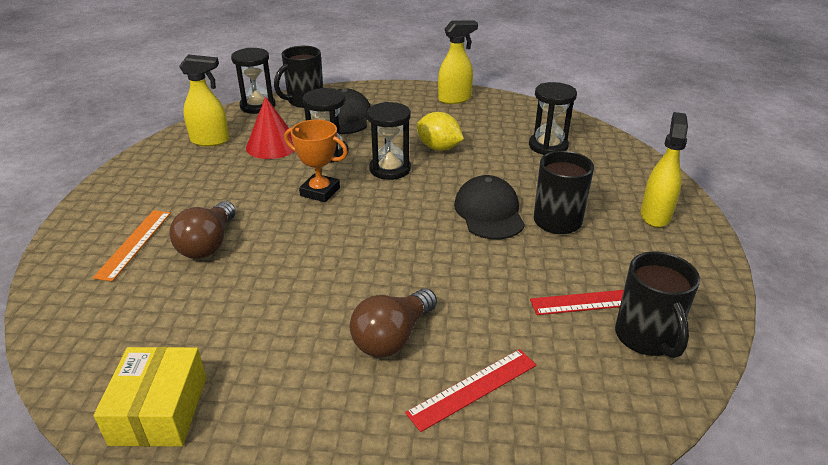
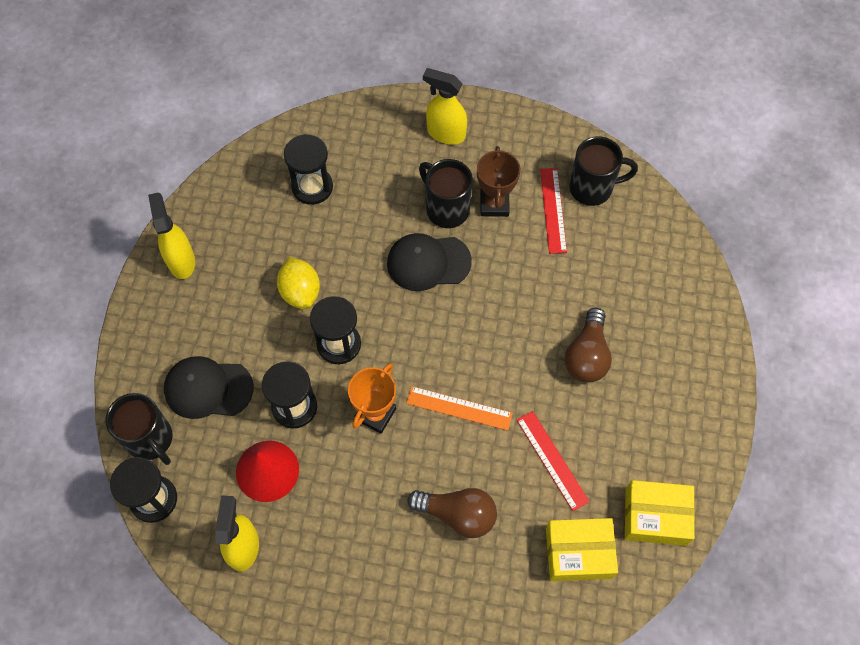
camera: 85 degrees left, 30 degrees up
orange ruler [93,210,171,281] -> orange ruler moved to [406,386,513,431]
brown light bulb [350,288,437,357] -> brown light bulb turned 60 degrees clockwise [565,308,612,383]
red ruler [405,349,537,432] -> red ruler moved to [517,411,590,511]
yellow lemon [417,112,464,151] -> yellow lemon turned 60 degrees counterclockwise [277,257,320,310]
none -> brown trophy [477,146,521,217]
none -> yellow box [546,518,618,581]

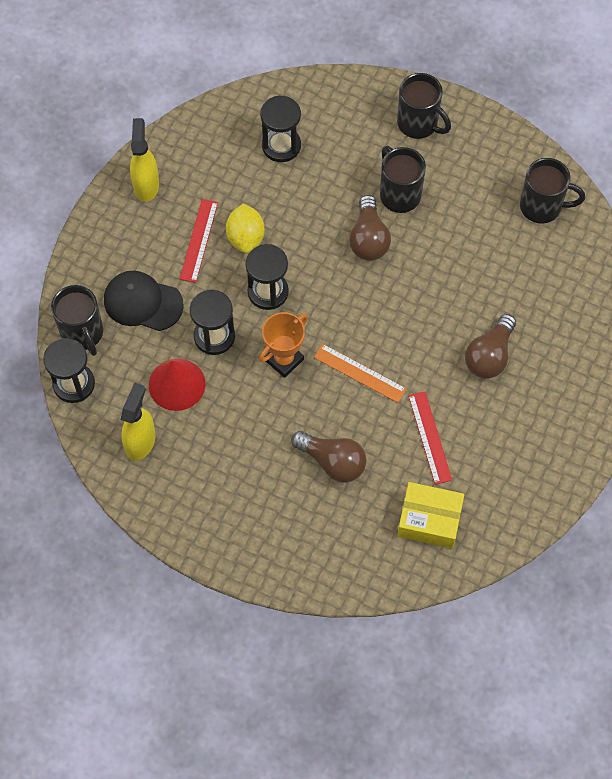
camera: 15 degrees right, 0 degrees up
black cap [387,233,472,291] -> brown light bulb [349,195,391,261]
yellow spray bottle [423,68,467,144] -> black mug [397,73,451,139]
brown trophy [477,146,521,217] -> none
red ruler [540,168,567,254] -> red ruler moved to [180,199,218,283]
yellow box [625,480,695,546] -> none

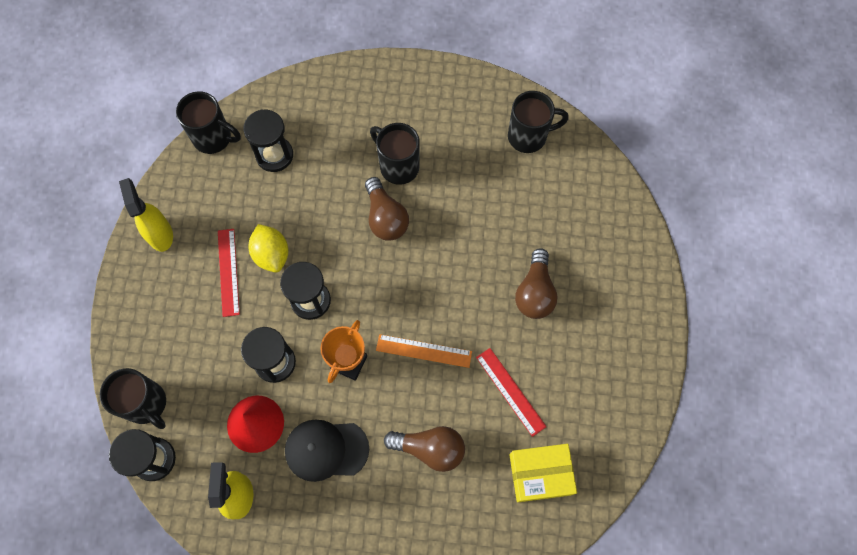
camera: 20 degrees left, 5 degrees up
black cap [104,271,184,331] -> black cap moved to [285,419,369,482]
black mug [397,73,451,139] -> black mug moved to [176,91,241,154]

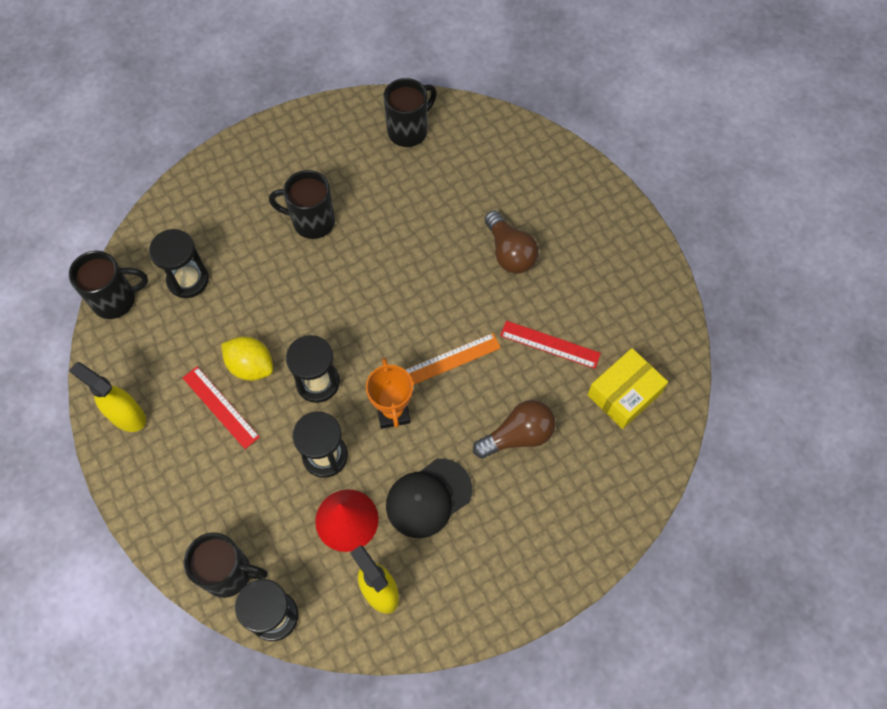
camera: 35 degrees left, 5 degrees down
brown light bulb [365,177,409,240] -> none

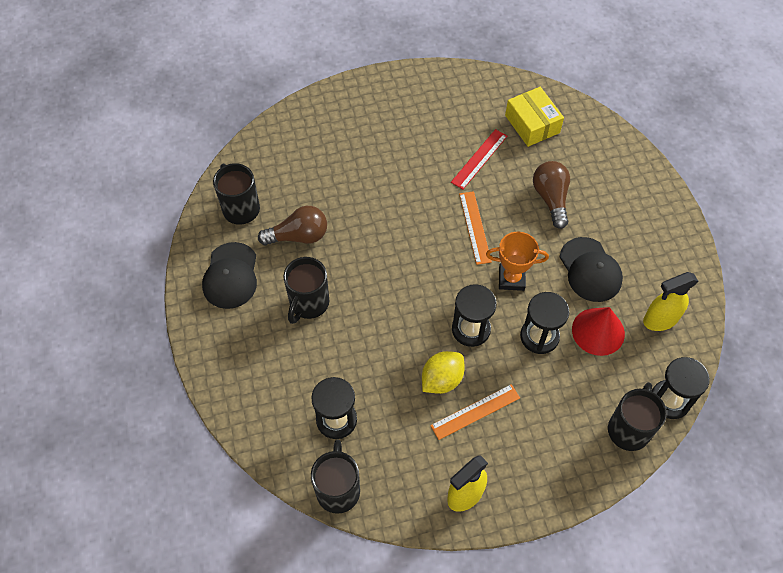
camera: 75 degrees left, 5 degrees down
red ruler [183,367,260,449] -> orange ruler [430,384,520,440]
brown light bulb [485,211,539,274] -> brown light bulb moved to [258,206,327,245]
none -> black cap [202,242,257,309]

